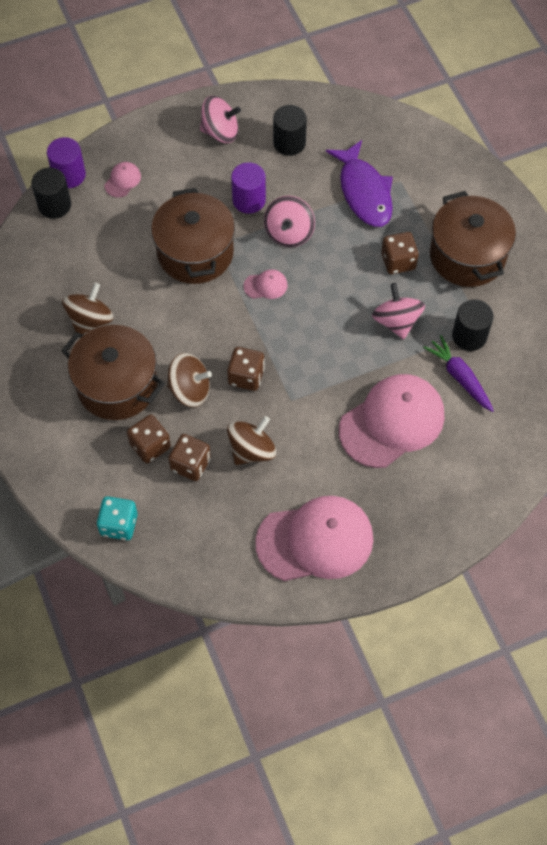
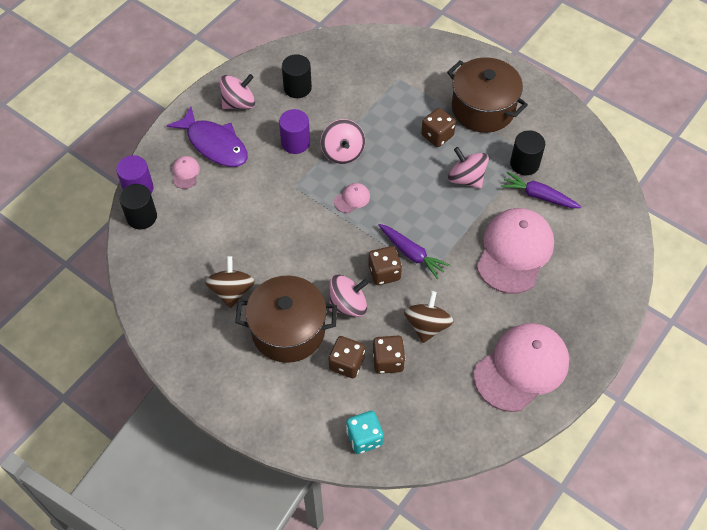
camera: 30 degrees left, 5 degrees down
brown pot [151,188,235,284] -> none
brown spinning top [167,353,212,407] -> pink spinning top [329,275,369,317]
purple fish [326,140,393,227] -> purple fish moved to [167,106,248,167]
none -> purple carrot [379,224,450,279]

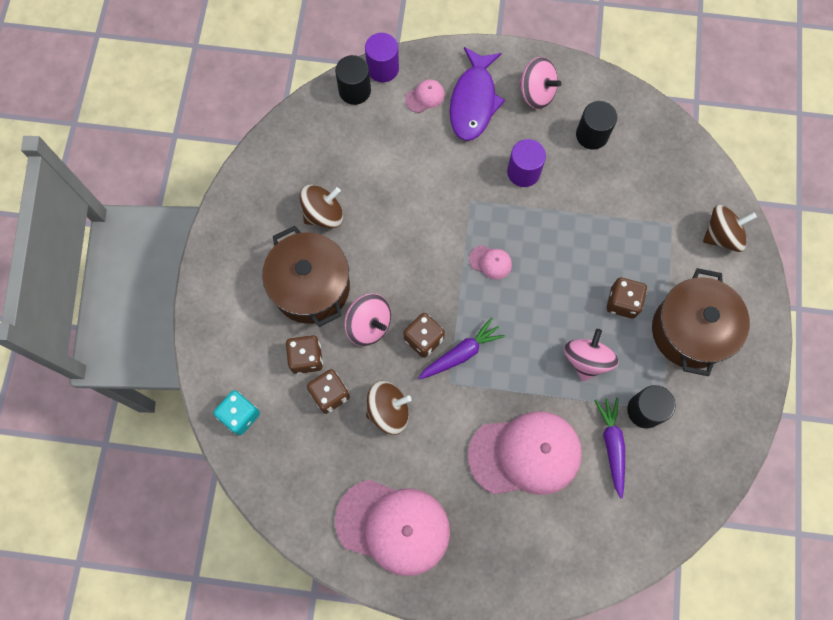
camera: 60 degrees right, 15 degrees up
pink spinning top [321,119,365,164] -> none
purple carrot [379,224,450,279] -> purple carrot turned 135 degrees counterclockwise [418,318,505,380]
none -> brown spinning top [703,205,757,252]

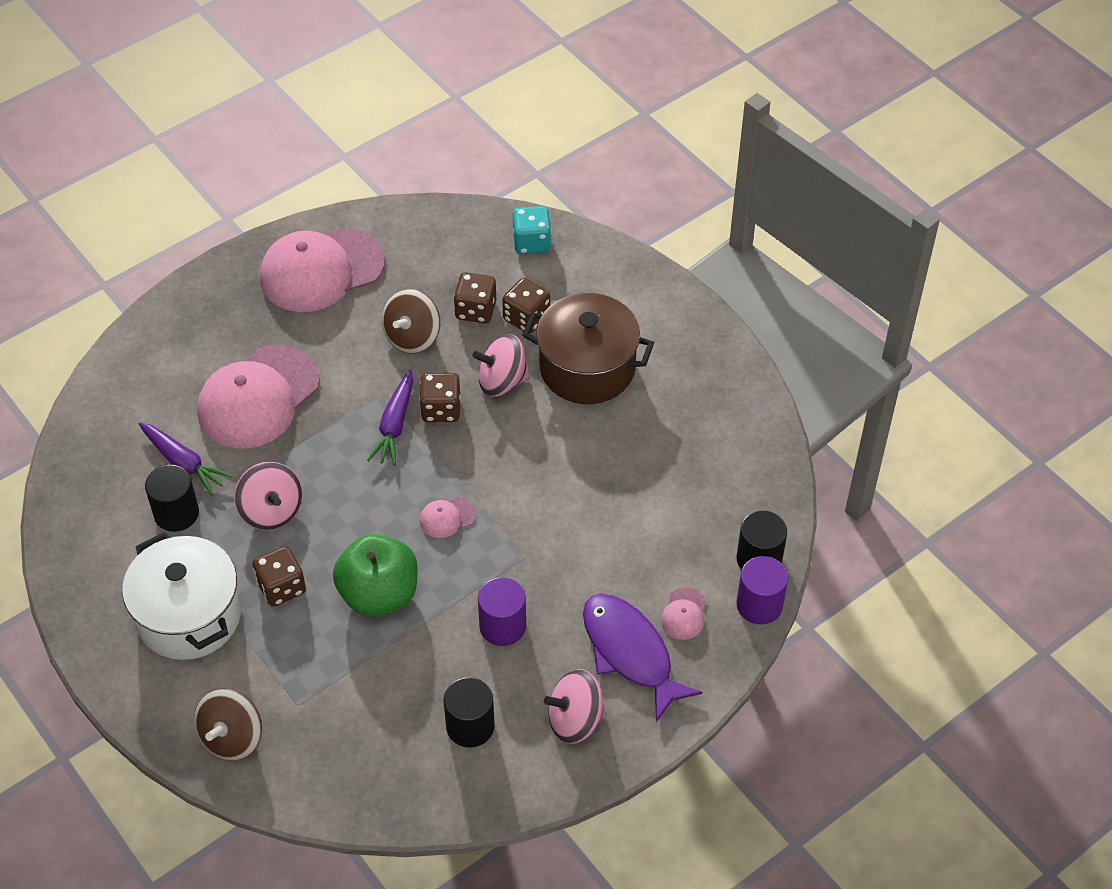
camera: 135 degrees right, 20 degrees down
brown spinning top [299,185,343,228] -> none
brown pot [652,268,750,376] -> white pot [122,532,241,660]
none -> green apple [333,534,418,617]

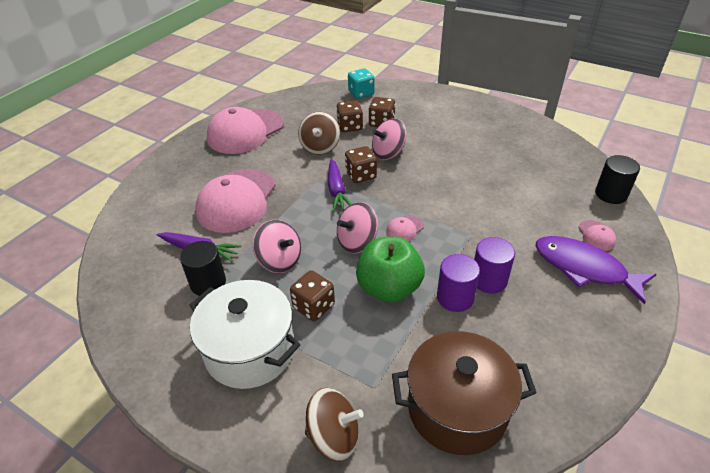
camera: 20 degrees left, 10 degrees down
brown spinning top [194,688,262,761] -> brown spinning top turned 90 degrees counterclockwise [305,388,364,461]
black cylinder [443,677,495,748] -> none
brown pot [522,293,654,404] -> brown pot moved to [392,331,537,455]
pink spinning top [544,669,606,744] -> pink spinning top moved to [337,202,378,254]
purple cylinder [737,556,788,625] -> purple cylinder moved to [437,254,480,312]

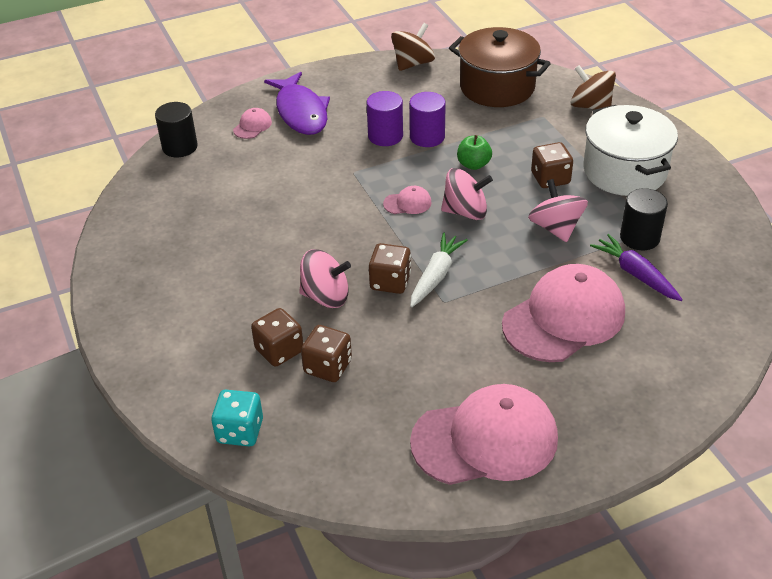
camera: 145 degrees left, 0 degrees up
brown spinning top [298,112,340,155] -> brown spinning top moved to [391,23,435,71]
purple carrot [328,159,352,211] -> white carrot [410,233,468,307]
green apple [356,236,425,303] -> green apple [457,135,492,170], size x0.53

